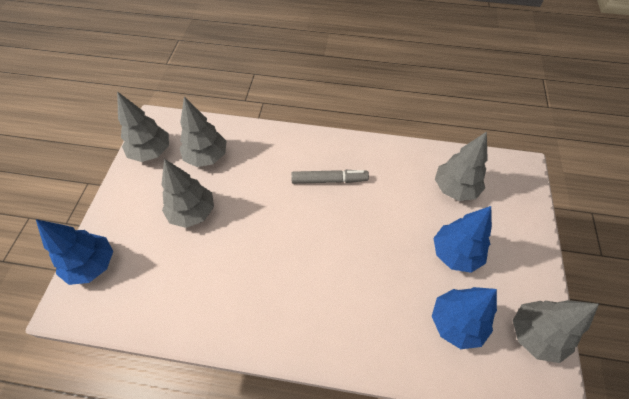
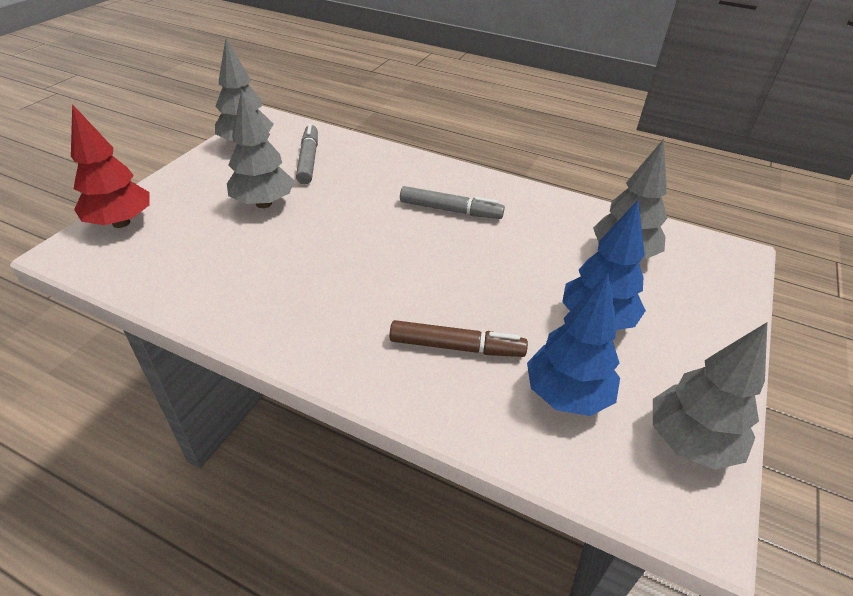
camera: 15 degrees right, 15 degrees down
blue tree [36,219,113,285] -> red tree [71,104,150,228]
grey tree [179,97,227,167] -> grey marker [296,124,318,184]
none -> brown marker [389,320,528,357]

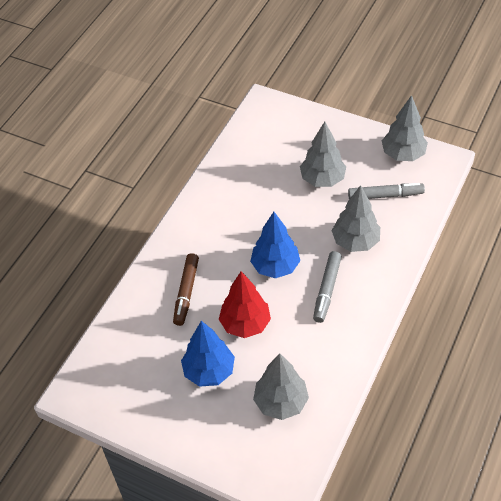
camera: 95 degrees right, 10 degrees up
red tree [71,104,150,228] -> red tree moved to [219,271,271,338]
blue tree [527,273,620,416] -> blue tree moved to [250,212,300,278]
grey tree [653,322,768,470] -> grey tree moved to [332,185,380,252]

